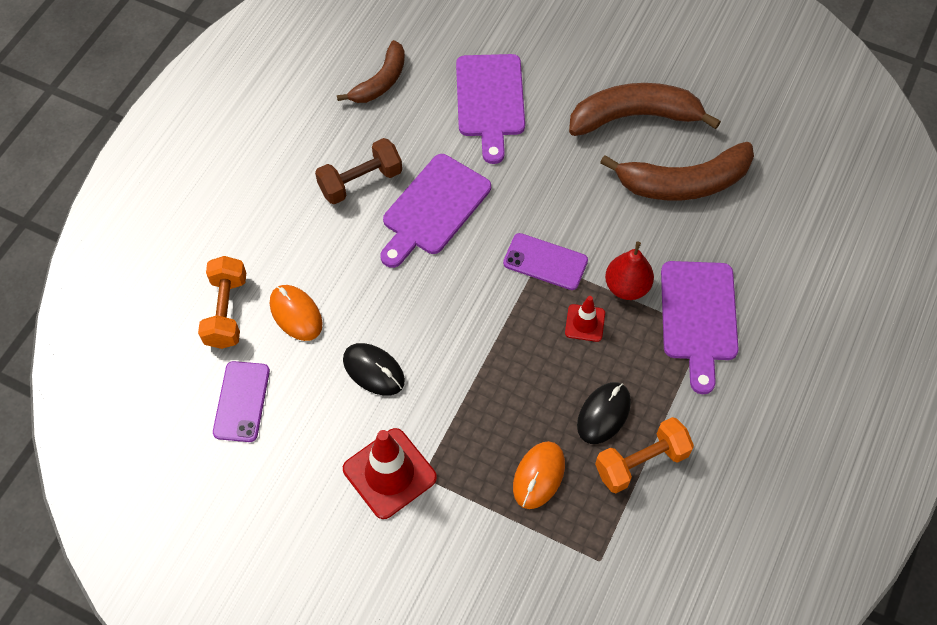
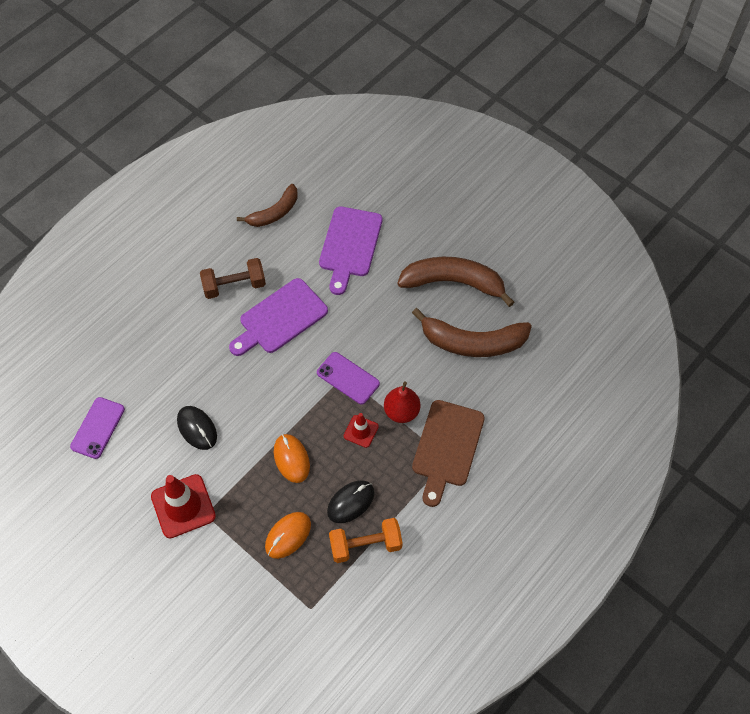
camera: 15 degrees right, 0 degrees up
orange dumbbell [198,256,246,349] -> none
orange mouse [270,285,323,341] -> orange mouse moved to [274,434,310,483]
purple cutting board [661,261,739,394] -> brown cutting board [412,400,485,507]

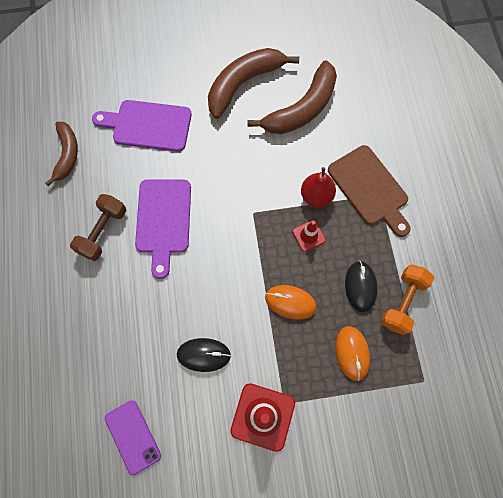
camera: 50 degrees left, 10 degrees up
purple phone [317,352,380,404] -> none
purple cutting board [319,206,382,295] -> purple cutting board turned 135 degrees clockwise [92,100,192,152]

